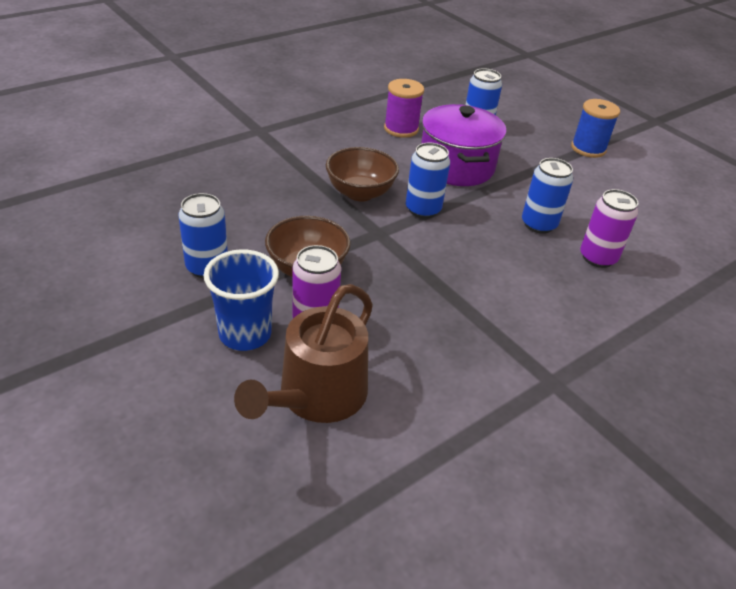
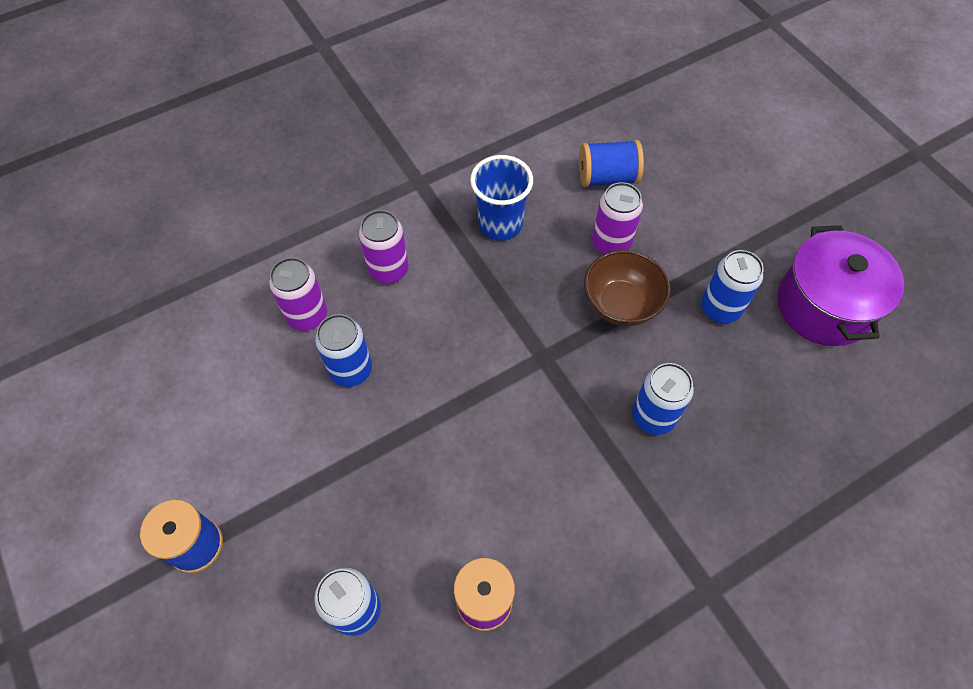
camera: 170 degrees left, 20 degrees up
blue cup [203,249,279,351] -> blue cup moved to [470,155,533,241]
brown watering can [234,284,373,423] -> blue spool [579,140,644,187]
brown bowl [326,147,399,201] -> none
blue can [406,143,450,218] -> blue can moved to [632,363,694,435]
purple pot [421,104,506,186] -> purple pot moved to [777,225,904,346]
none -> purple can [359,210,409,284]

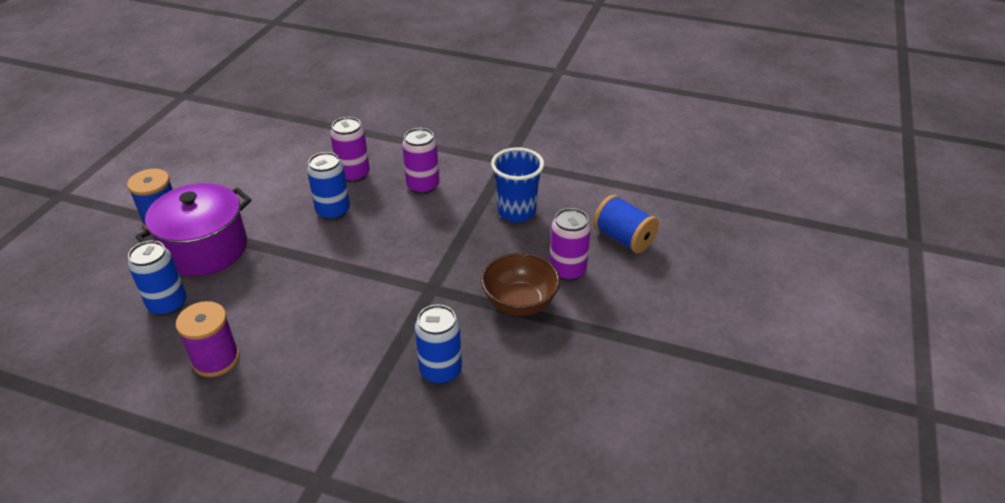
camera: 50 degrees right, 20 degrees down
blue can [701,250,764,323] -> none
purple pot [777,225,904,346] -> purple pot moved to [135,183,252,276]

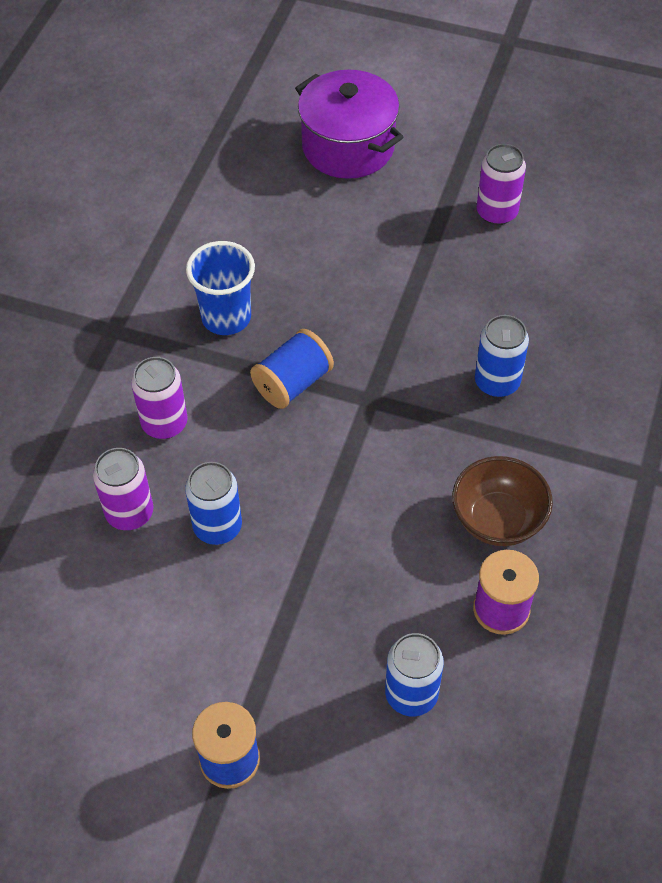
camera: 90 degrees left, 15 degrees up
purple pot [135,183,252,276] -> purple pot moved to [295,70,403,179]
brown bowl [481,253,560,316] -> brown bowl moved to [452,456,553,546]
purple can [550,208,591,281] -> purple can moved to [476,144,526,225]
blue spool [593,195,659,253] -> blue spool moved to [250,329,334,409]

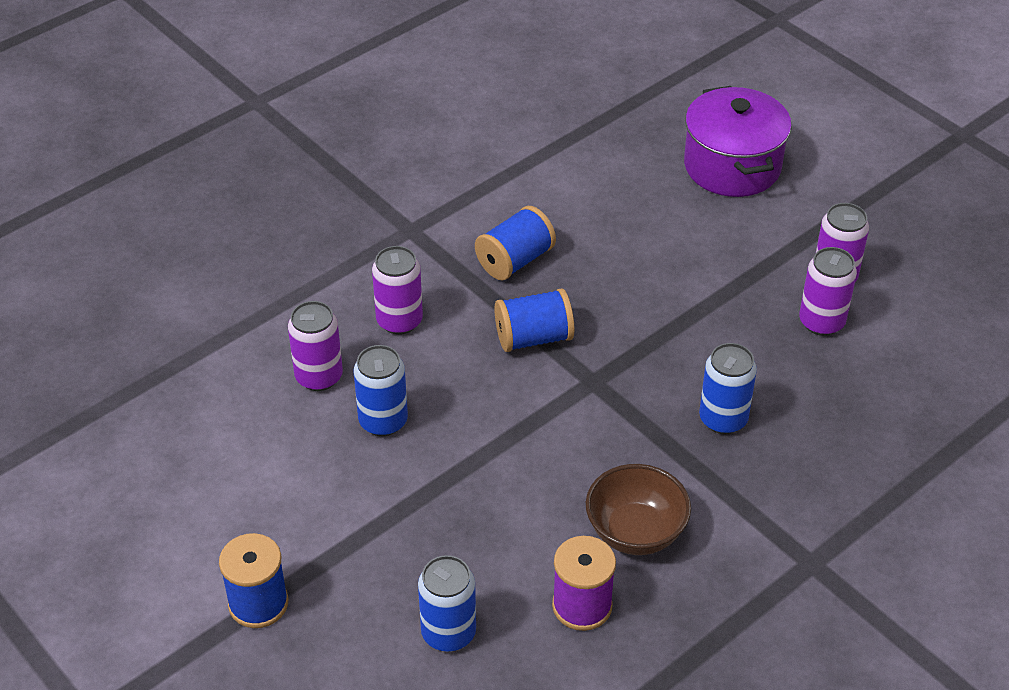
camera: 30 degrees right, 10 degrees down
blue cup [186,241,255,335] -> blue spool [475,206,556,280]
none -> purple can [799,247,857,336]

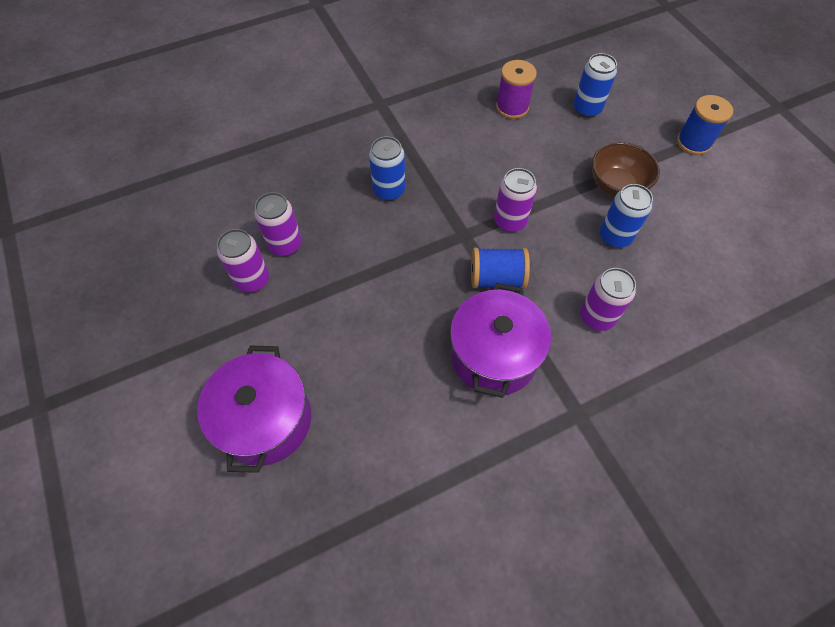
camera: 165 degrees left, 15 degrees up
purple can [288,301,343,391] -> purple can moved to [494,168,537,232]
blue spool [475,206,556,280] -> purple pot [450,283,551,398]
brown bowl [586,464,691,555] -> brown bowl moved to [592,142,660,197]

